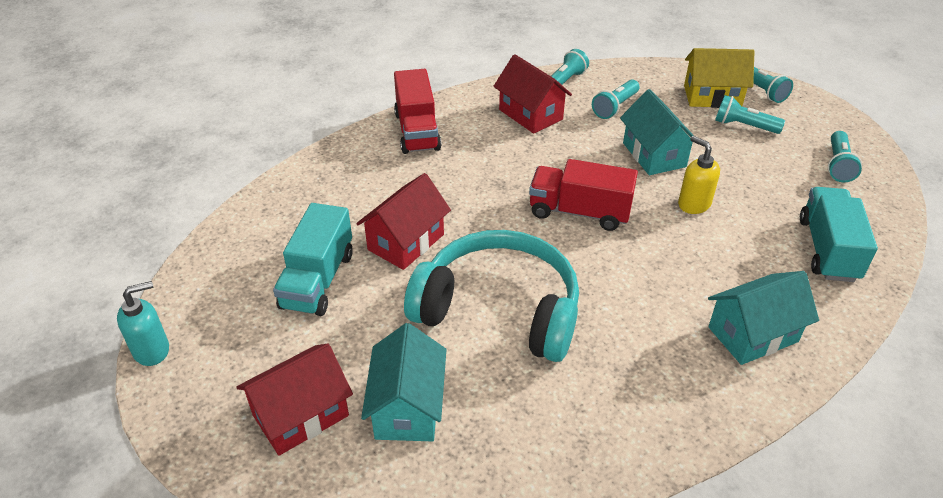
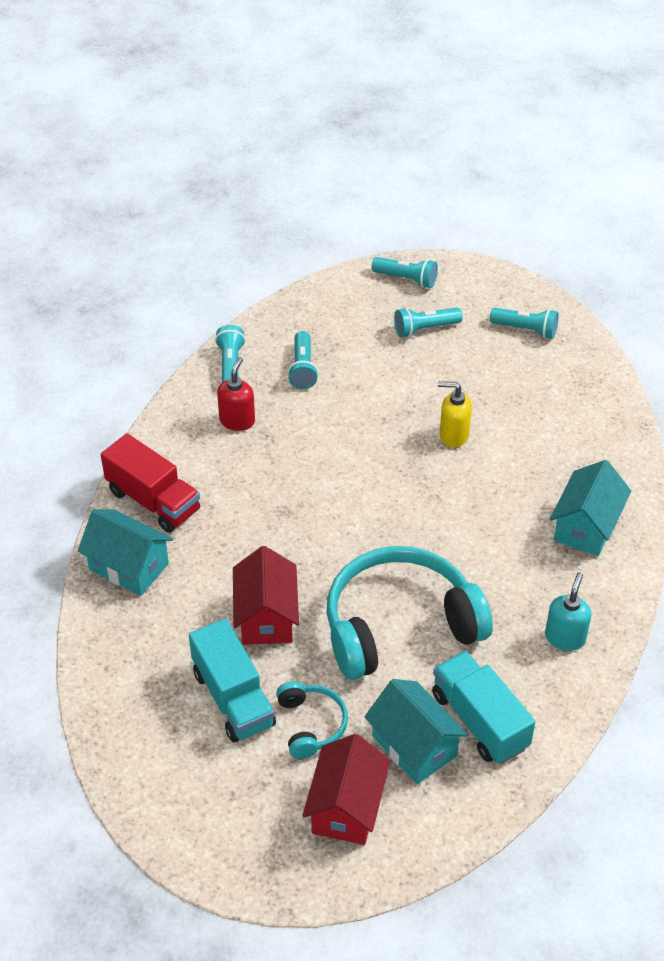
camera: 40 degrees left, 5 degrees up
turquoise soap dispenser [117,281,169,366] -> turquoise soap dispenser moved to [545,572,591,651]
red house [493,54,572,134] -> red soap dispenser [217,357,255,431]
red truck [529,159,638,231] -> none
turquoise house [620,89,694,175] -> turquoise house moved to [78,509,173,596]
yellow house [684,48,755,108] -> none
turquoise truck [800,187,878,282] -> turquoise truck moved to [432,651,535,764]
turquoise flashlight [828,131,862,183] -> turquoise flashlight turned 45 degrees counterclockwise [490,308,559,339]
none -> turquoise headphones [276,681,348,759]

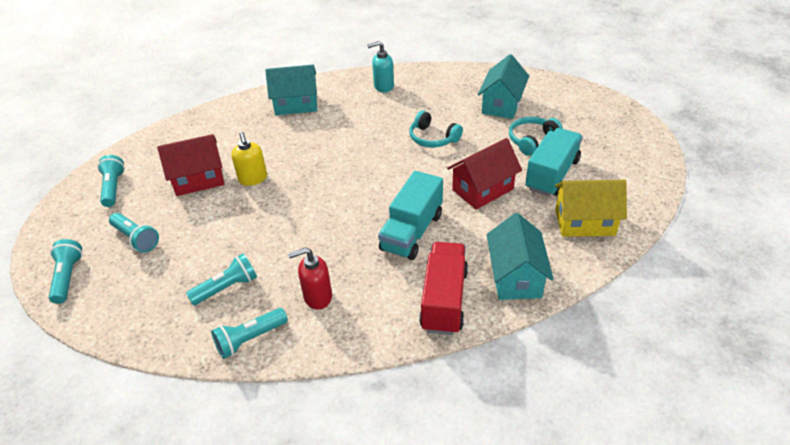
camera: 120 degrees left, 5 degrees down
red house [302,734,390,845] -> red house moved to [157,134,225,196]
turquoise headphones [326,546,493,680] -> turquoise headphones [410,111,463,148], size x0.47
turquoise truck [432,651,535,764] -> turquoise truck moved to [378,171,443,260]
none -> yellow house [555,180,627,237]

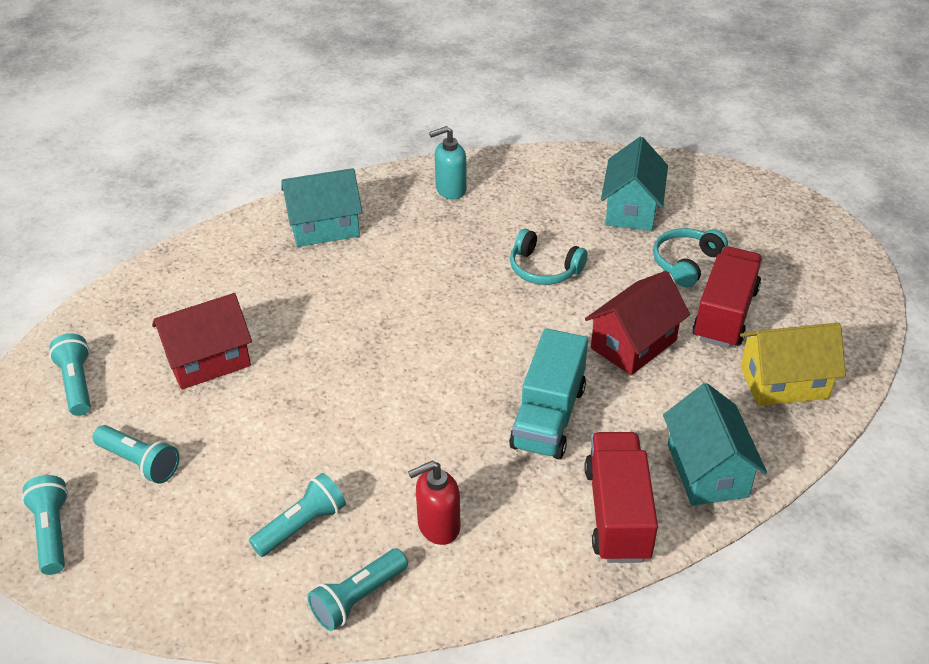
camera: 10 degrees left, 0 degrees up
yellow soap dispenser [231,132,267,186] -> none
turquoise truck [525,128,583,196] -> red truck [693,246,763,348]

